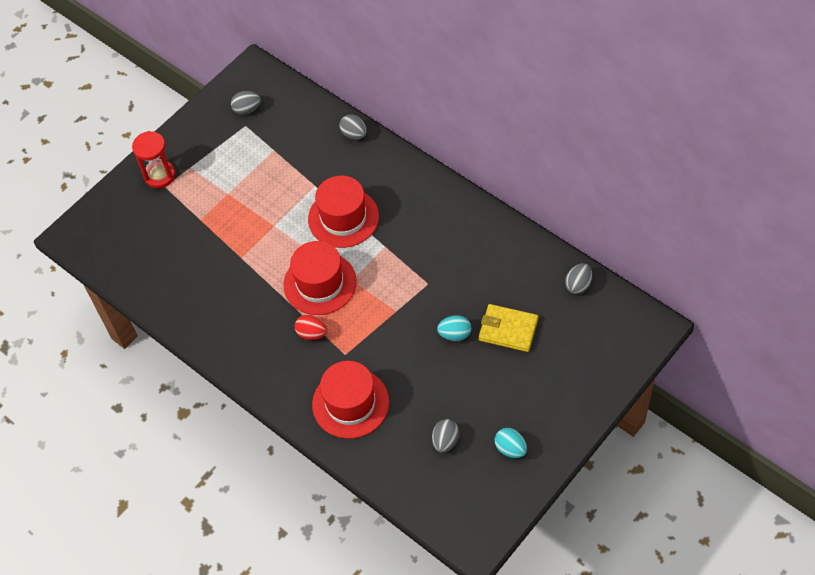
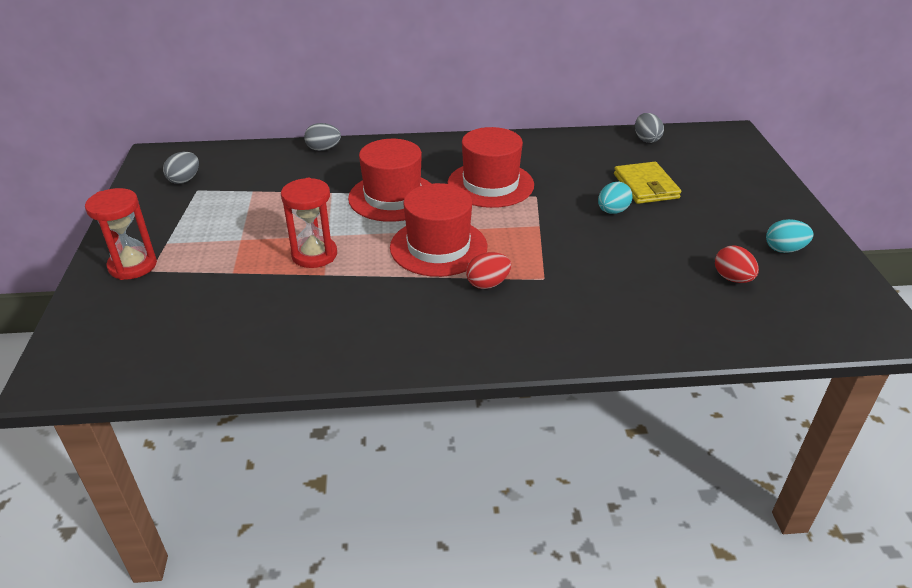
camera: 50 degrees left, 20 degrees down
red hat [312,361,389,439] -> red hat moved to [447,127,534,208]
grey egg [432,419,459,453] -> red egg [715,245,759,283]
yellow wallet [479,304,538,352] -> yellow wallet turned 75 degrees counterclockwise [614,162,681,204]
none -> red hourglass [281,178,337,268]

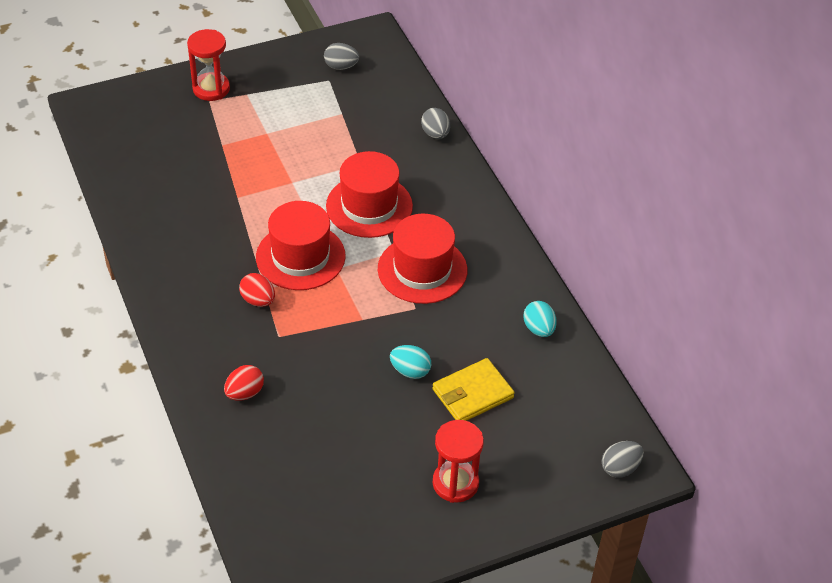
camera: 70 degrees right, 10 degrees up
red hourglass [281,178,337,268] -> red hourglass moved to [433,420,484,503]
grey egg [635,113,664,143] -> grey egg moved to [602,441,644,478]
red egg [715,245,759,283] -> red egg moved to [224,365,264,401]
turquoise egg [766,219,814,253] -> turquoise egg moved to [523,301,557,337]

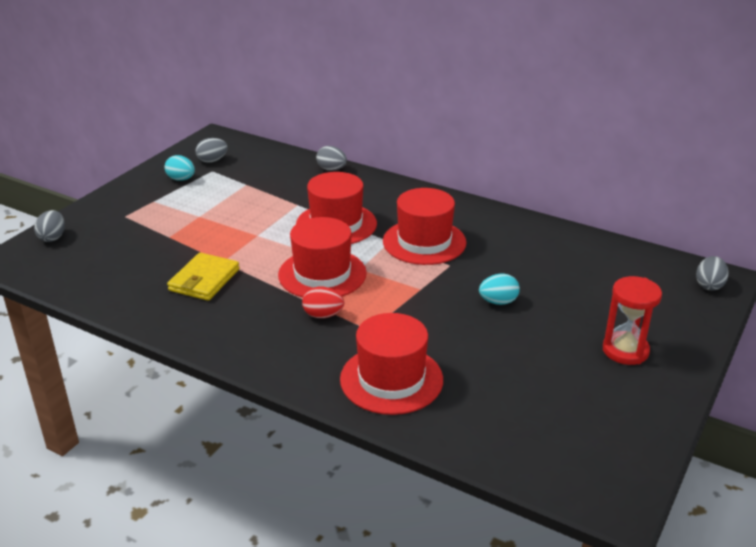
camera: 35 degrees left, 15 degrees down
red hourglass [187,29,230,101] -> none
red egg [224,365,264,401] -> red hat [340,313,443,415]
yellow wallet [432,358,515,421] -> yellow wallet moved to [167,252,240,301]
turquoise egg [523,301,557,337] -> turquoise egg moved to [165,155,195,181]
none -> grey egg [34,210,65,242]

